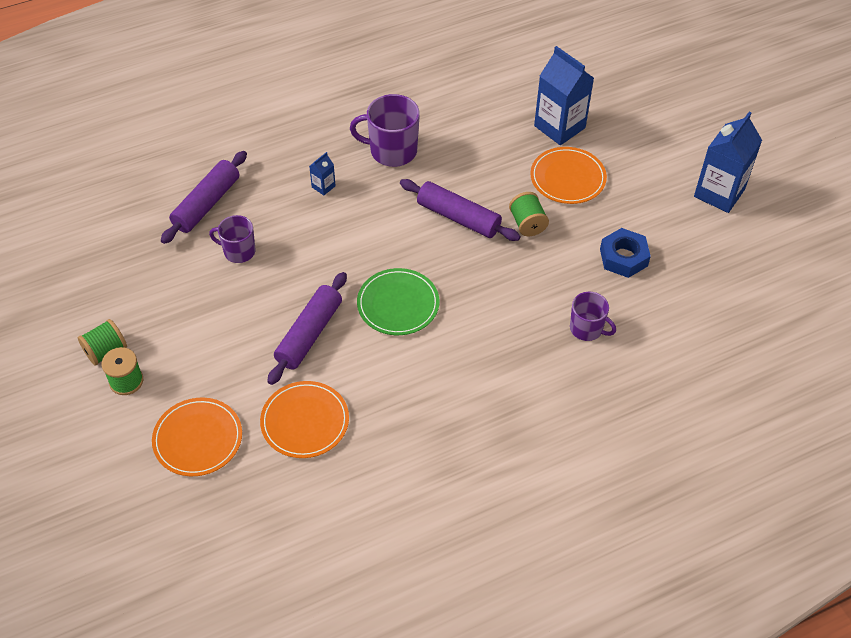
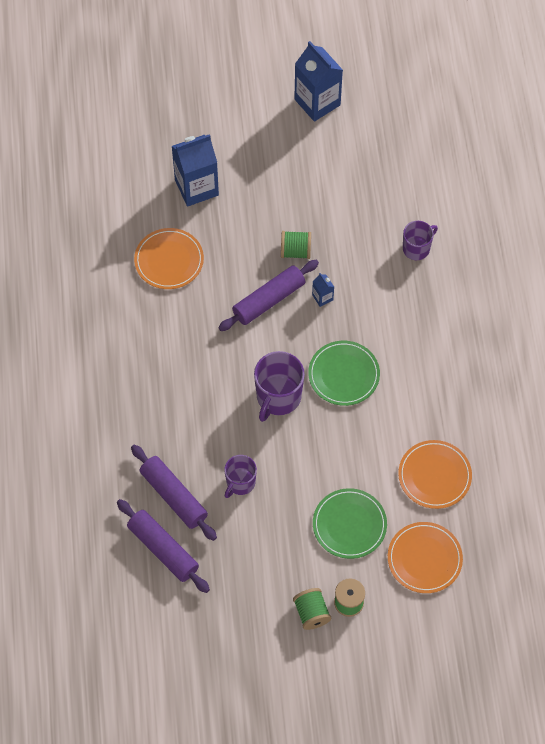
camera: 70 degrees left, 10 degrees up
purple rolling pin [267,272,347,385] -> purple rolling pin moved to [117,499,210,593]
blue carton [309,152,336,195] -> blue carton moved to [312,273,334,307]
purple mug [350,94,420,167] -> purple mug moved to [254,351,305,422]
orange plate [530,147,607,204] -> orange plate moved to [134,228,204,289]
blue nut [600,228,651,278] -> none
none -> green plate [313,488,387,559]

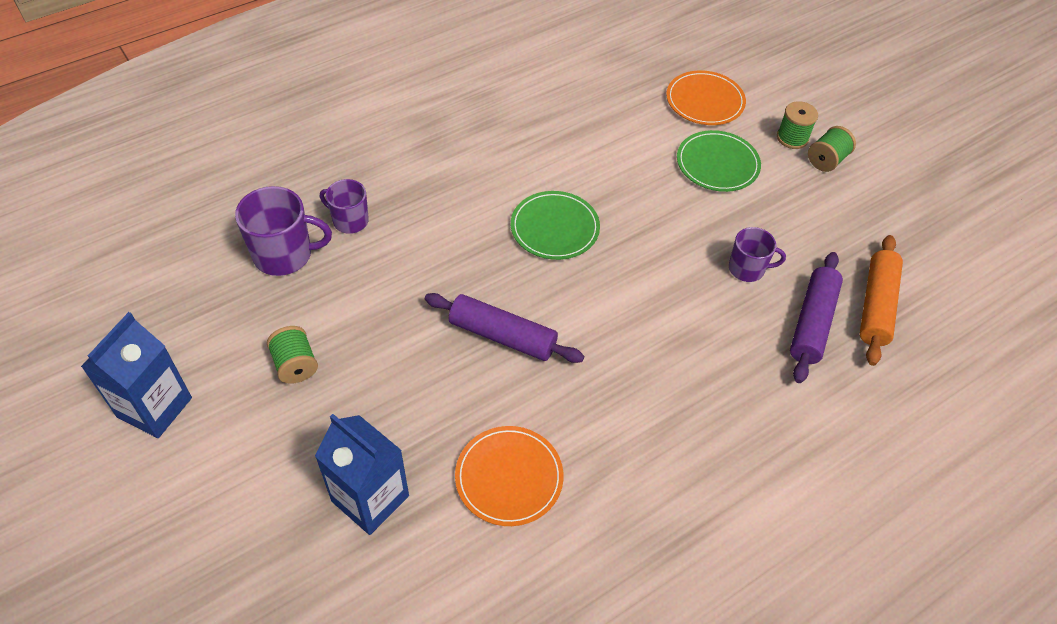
camera: 120 degrees left, 10 degrees down
purple rolling pin [117,499,210,593] -> orange rolling pin [860,235,903,366]
purple mug [254,351,305,422] -> purple mug moved to [235,186,332,276]
green spool [281,231,311,259] -> green spool moved to [267,326,318,384]
blue carton [312,273,334,307] -> none
orange plate [398,440,472,509] -> none

